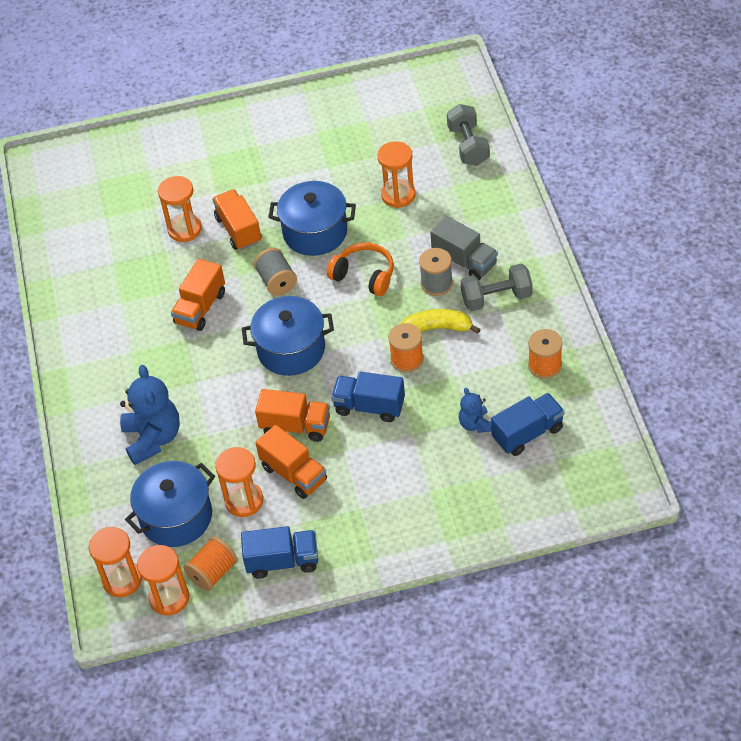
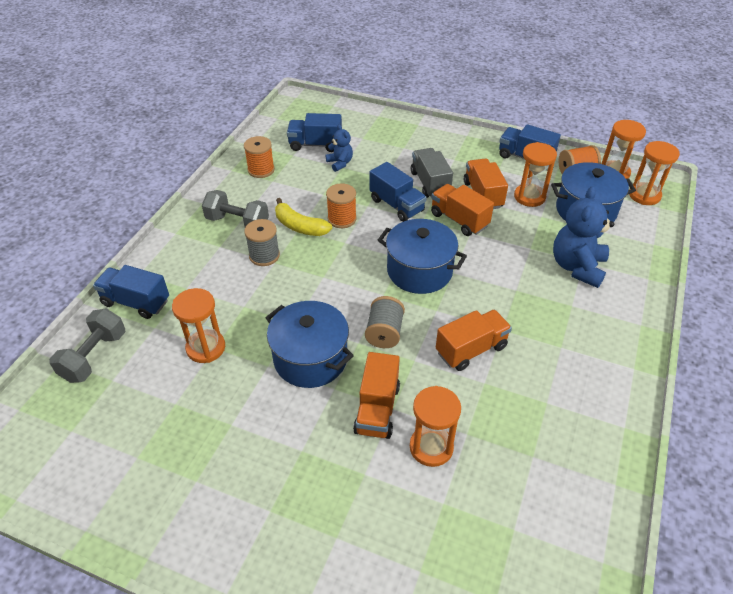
camera: 150 degrees left, 5 degrees down
orange headphones [327,243,394,296] -> none
grey truck [430,216,498,280] -> grey truck moved to [411,148,453,198]
blue teddy bear [459,388,491,433] -> blue teddy bear turned 45 degrees counterclockwise [325,124,353,172]
none -> blue truck [93,265,169,319]

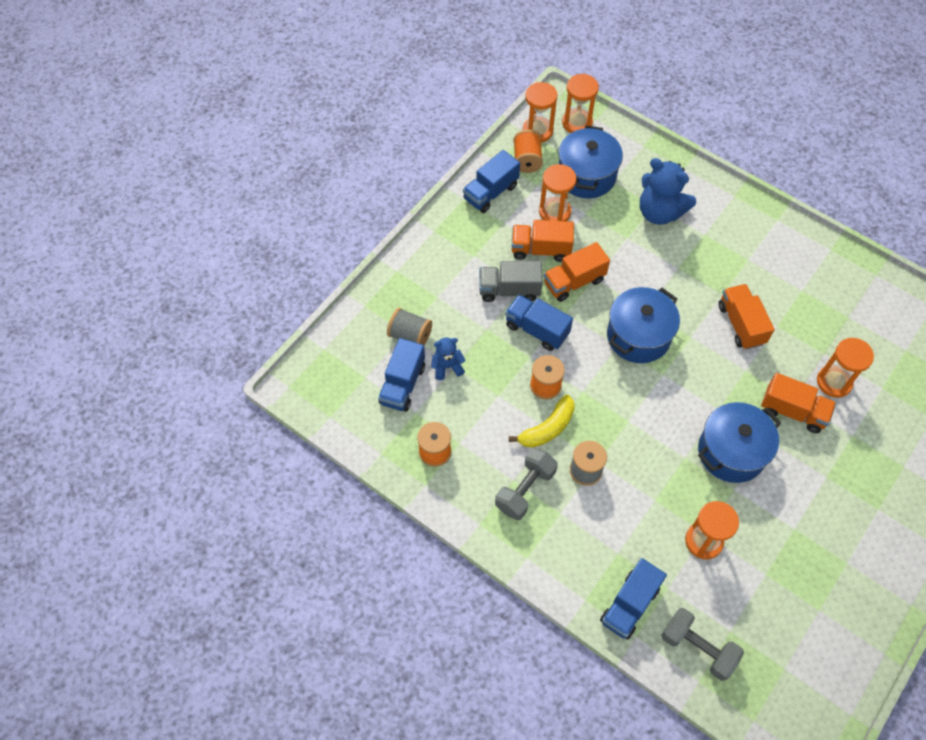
camera: 75 degrees left, 15 degrees up
grey spool [365,296,405,348] -> grey spool moved to [387,308,432,345]
blue truck [370,162,427,222] -> blue truck turned 120 degrees counterclockwise [505,294,573,351]

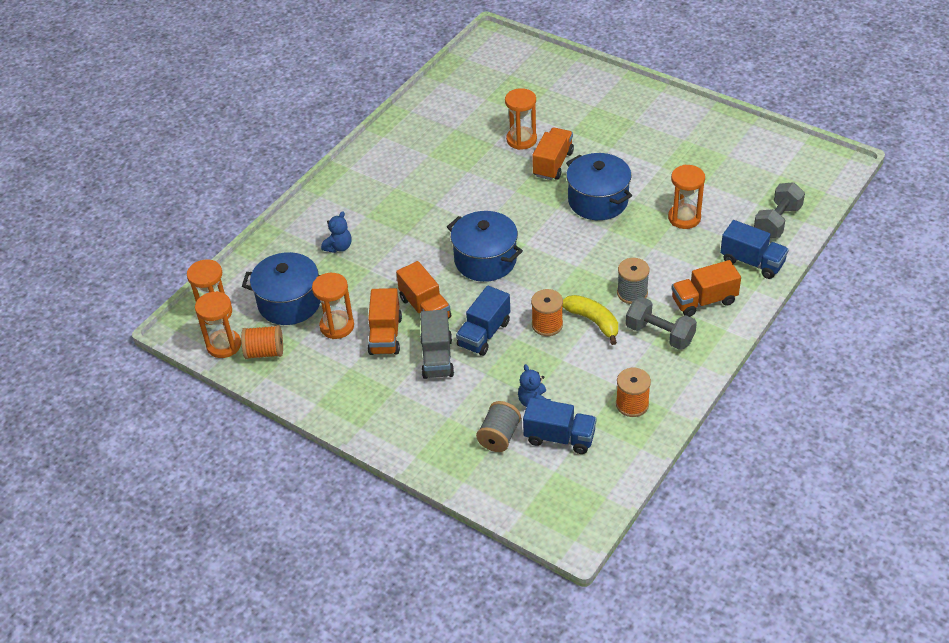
camera: 90 degrees left, 15 degrees down
blue truck [463,150,520,213] -> none
blue teddy bear [640,158,696,225] -> blue teddy bear [321,211,352,253], size x0.54
orange truck [718,284,775,350] -> orange truck moved to [672,260,741,317]

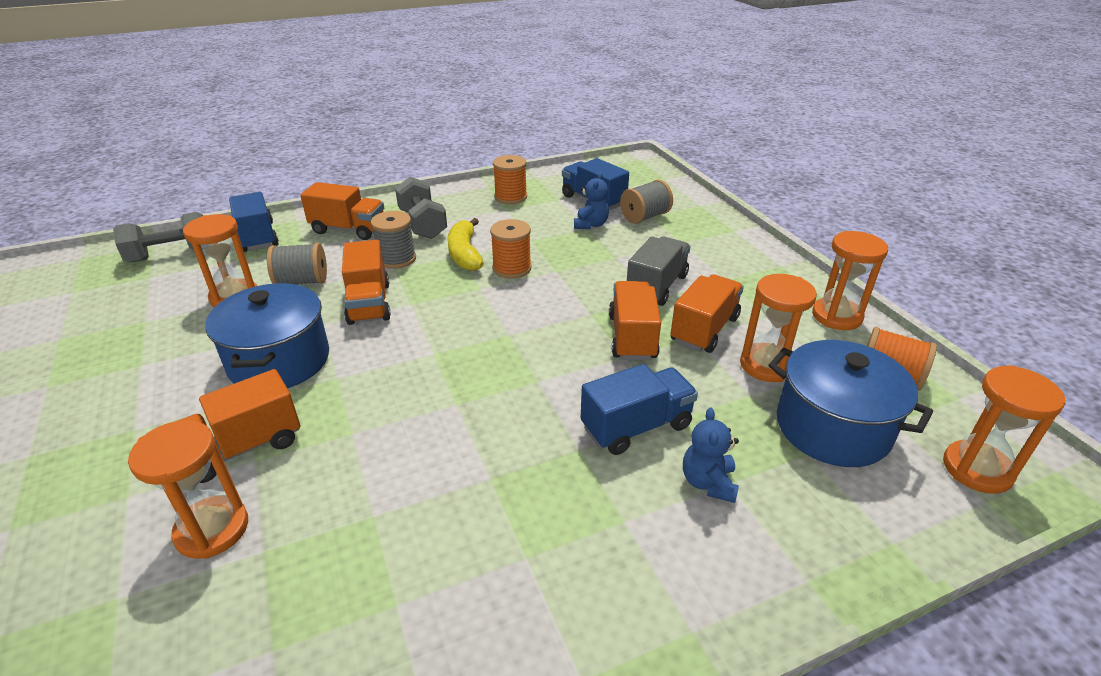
camera: 150 degrees left, 10 degrees down
orange hourglass [195,291,241,358] -> orange hourglass moved to [812,231,888,330]
blue teddy bear [321,211,352,253] -> blue teddy bear turned 60 degrees counterclockwise [683,408,739,503]
blue pot [447,211,523,282] -> none
blue truck [456,286,510,356] -> blue truck moved to [581,364,698,455]
none -> grey spool [267,243,327,284]
none -> orange truck [342,240,391,325]

